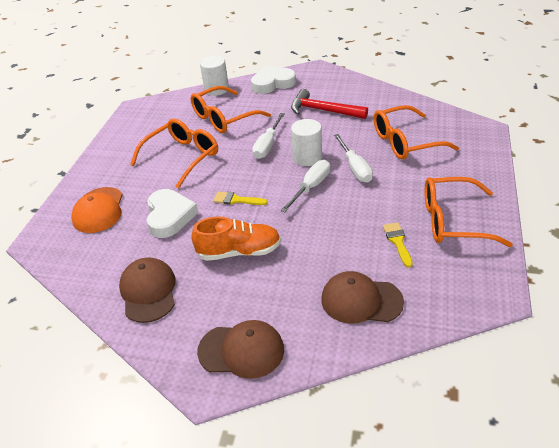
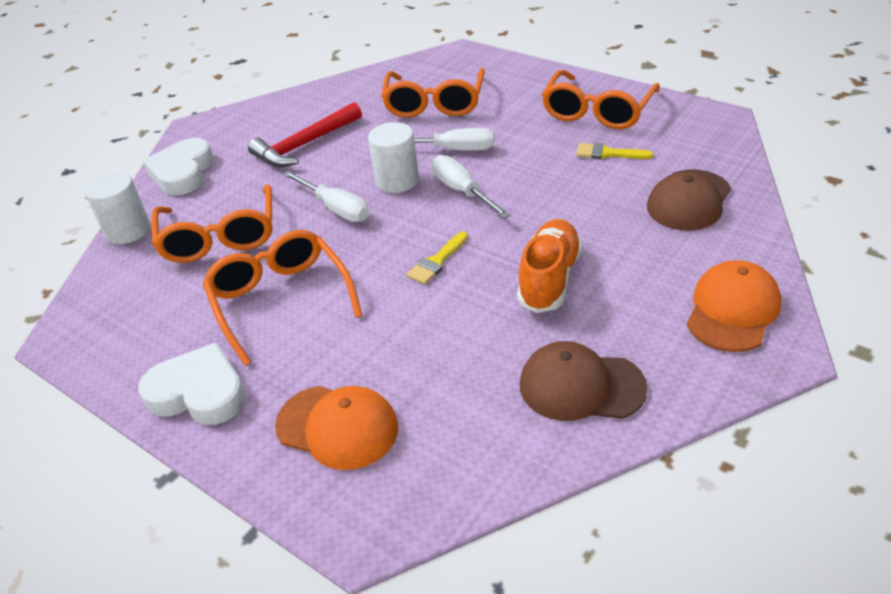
camera: 65 degrees left, 0 degrees up
white heart [146,189,198,238] -> white heart moved to [138,342,246,425]
brown cap [197,320,284,379] -> orange cap [687,260,782,352]

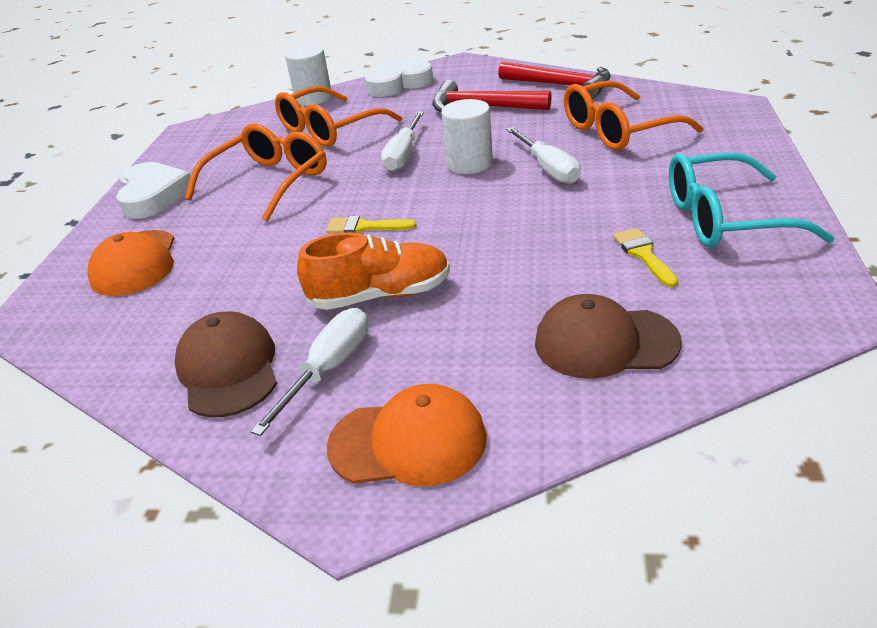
camera: 60 degrees right, 5 degrees down
white screwdriver [432,155,511,219] -> white screwdriver moved to [251,308,369,436]
orange glasses [542,70,660,129] -> turquoise glasses [669,153,835,248]
none -> red hammer [498,62,611,99]

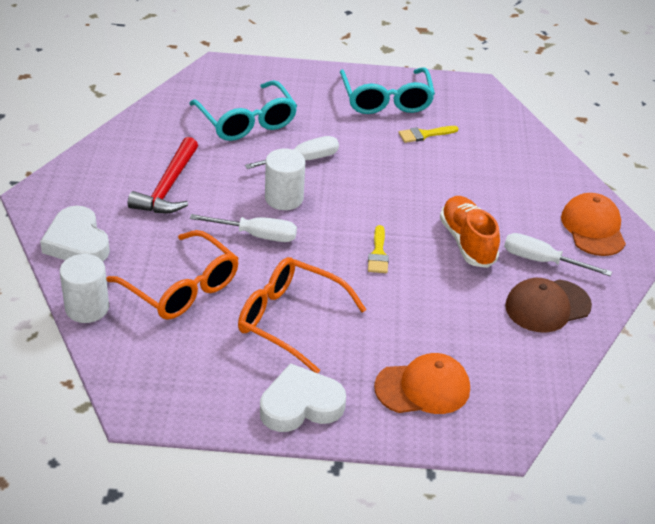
camera: 100 degrees left, 5 degrees up
red hammer [498,62,611,99] -> none
brown cap [535,294,682,379] -> none
orange glasses [563,81,703,150] -> turquoise glasses [189,80,297,141]

